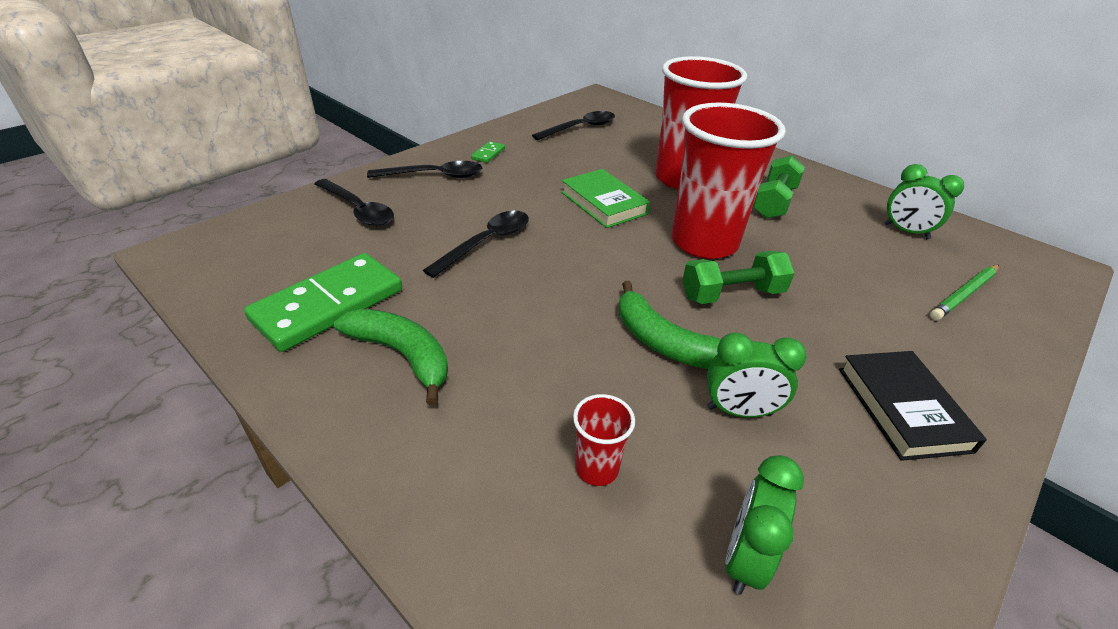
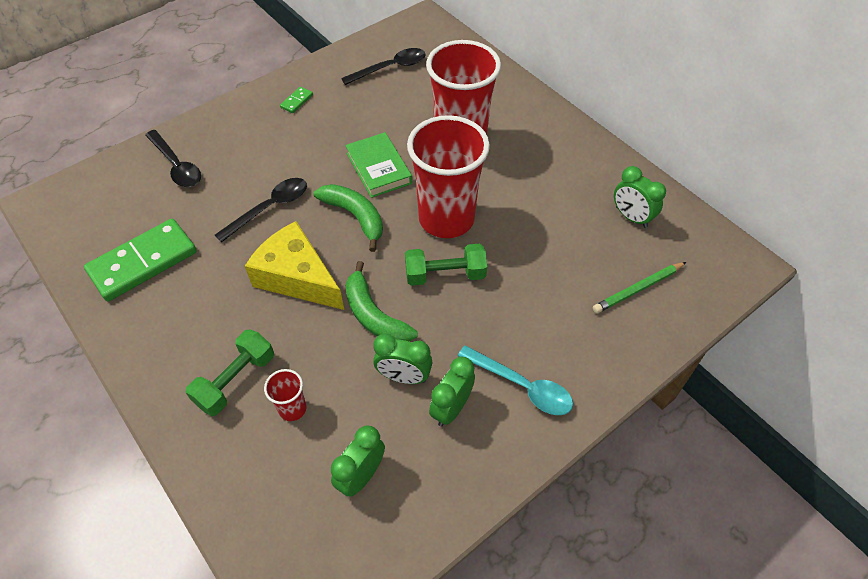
camera: 10 degrees right, 15 degrees up
green banana [334,309,448,405] -> green banana moved to [313,184,383,252]
black spoon [367,161,482,178] -> none
green dumbbell [753,155,805,219] -> green dumbbell moved to [186,329,274,416]
black book [839,351,987,461] -> turquoise spoon [458,345,573,415]
none -> yellow cheese [245,221,344,310]
none -> green clock [429,357,475,427]

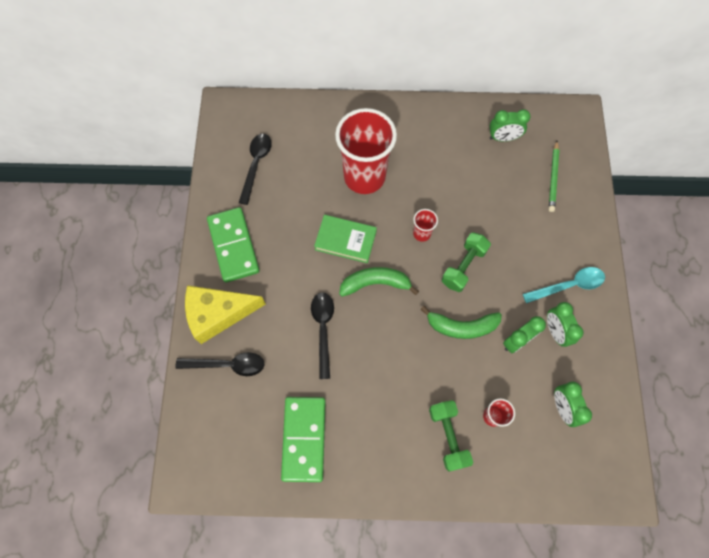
camera: 50 degrees left, 15 degrees up
yellow cheese [245,221,344,310] -> yellow cheese moved to [185,285,266,344]
green domino [280,87,313,113] -> green domino [207,207,260,283], size x2.45
red cup [407,115,490,238] -> red cup [413,209,438,242], size x0.42

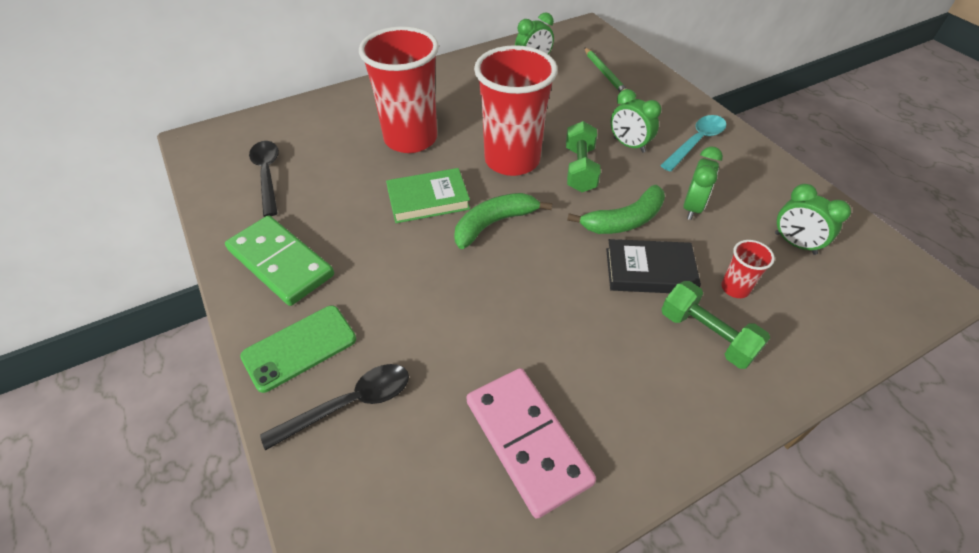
camera: 30 degrees left, 20 degrees down
yellow cheese [185,285,266,344] -> green phone [240,306,356,393]
green domino [281,397,326,482] -> pink domino [466,368,596,519]
black spoon [311,293,334,379] -> none
red cup [413,209,438,242] -> red cup [474,45,558,176], size x2.40
green clock [547,302,583,347] -> green clock moved to [611,89,661,153]
none -> black book [606,239,701,293]

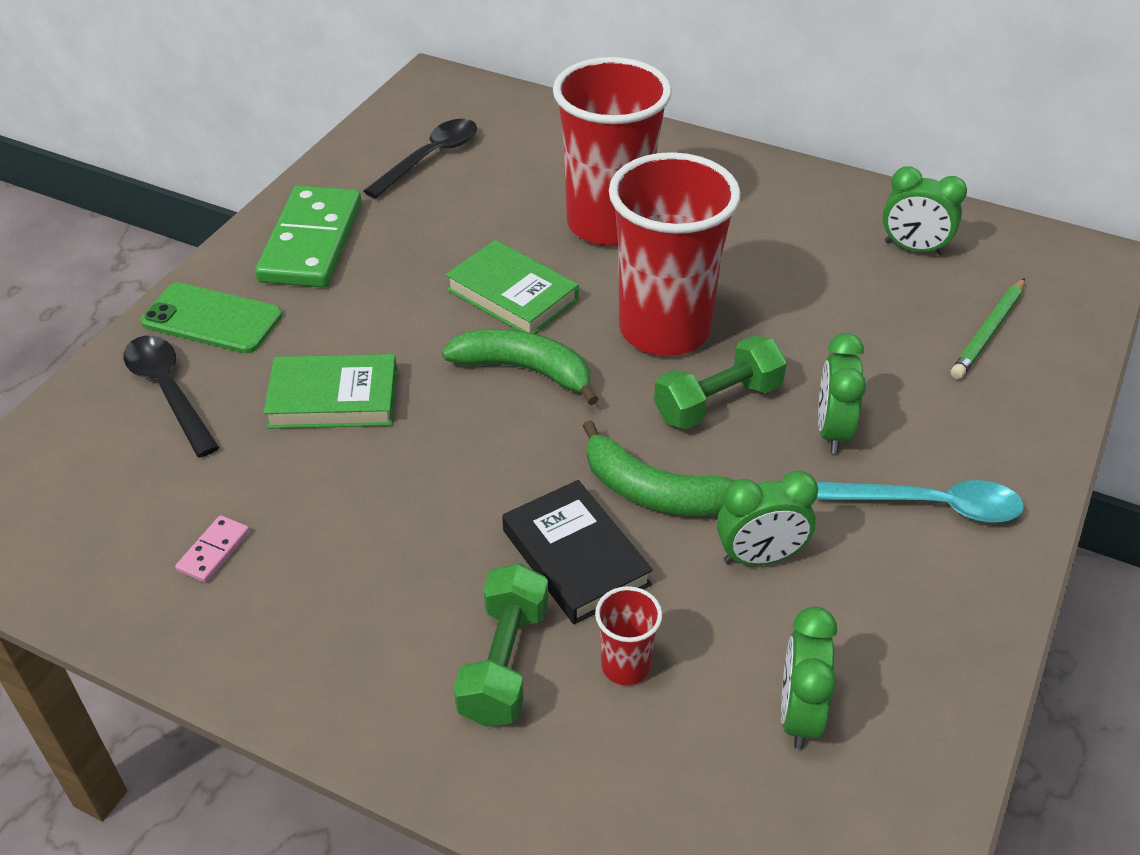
camera: 55 degrees right, 5 degrees down
black spoon [260,364,409,451] -> black spoon turned 150 degrees counterclockwise [123,336,220,457]
pink domino [466,368,596,519] -> pink domino [175,515,250,583], size x0.41
none -> green book [263,354,397,429]

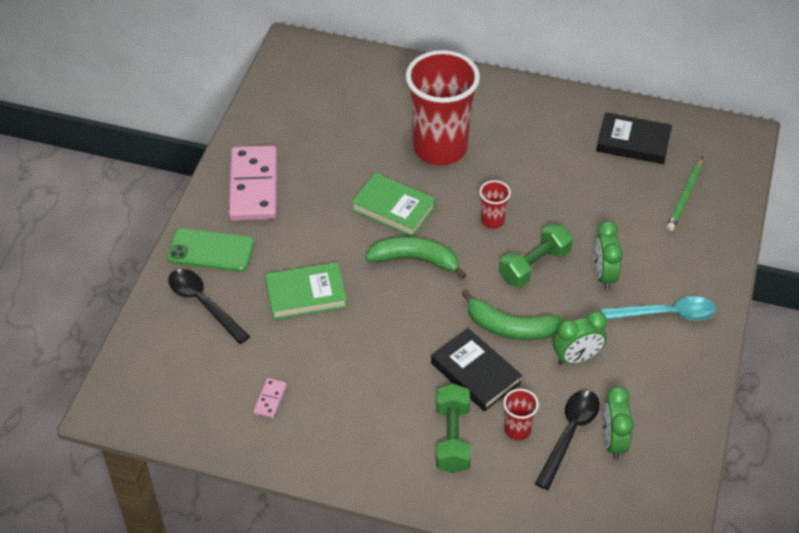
camera: 10 degrees left, 5 degrees up
green domino [255,185,362,288] -> pink domino [229,146,277,221]
black spoon [364,119,477,198] -> black spoon moved to [535,390,600,490]
red cup [609,152,741,356] -> red cup [479,180,511,229], size x0.42
green clock [883,166,967,256] -> black book [596,112,672,164]

